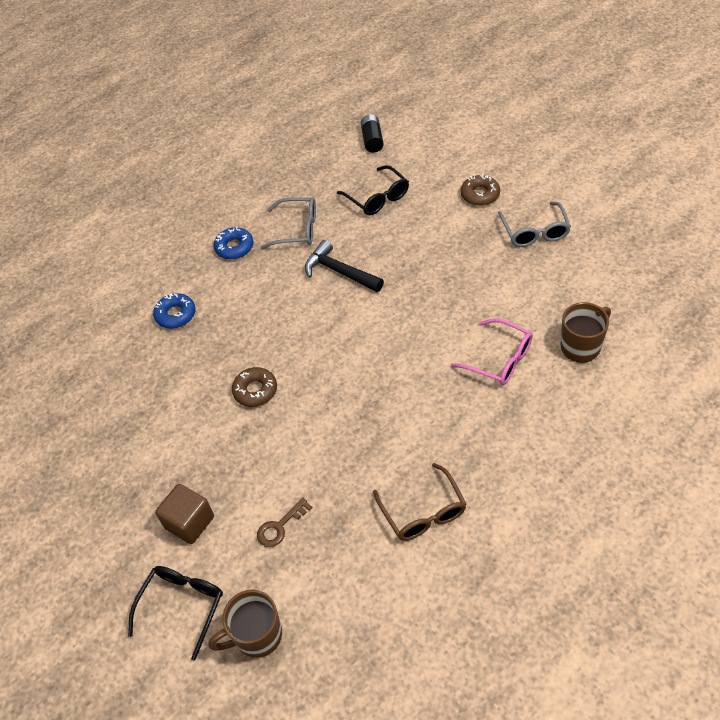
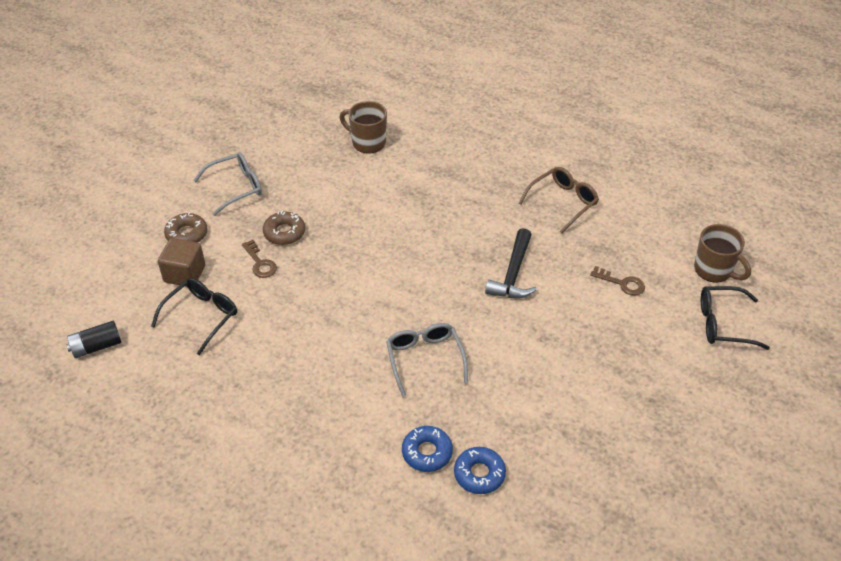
camera: 115 degrees left, 5 degrees down
brown cube [155,484,214,544] -> brown cube moved to [158,238,205,287]
blue donut [214,227,254,259] -> blue donut moved to [454,447,506,494]
brown donut [232,367,277,407] -> brown donut moved to [263,210,305,245]
grey glasses [260,197,316,250] -> grey glasses moved to [386,323,468,397]
black hammer [305,240,384,292] -> black hammer moved to [485,228,537,298]
pink glasses [451,318,533,385] -> none
none -> brown key [242,240,277,278]

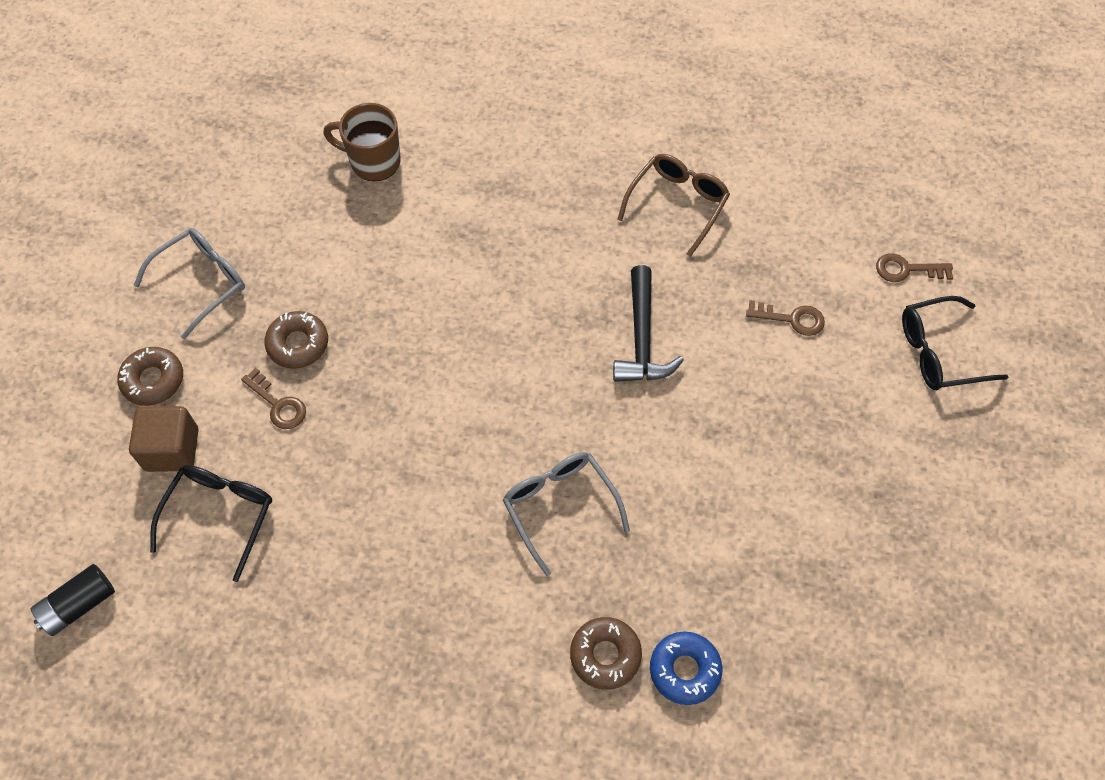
camera: 15 degrees left, 15 degrees up
blue donut [402,426,453,472] -> brown donut [570,617,642,690]
brown mug [694,224,751,283] -> brown key [876,253,953,282]

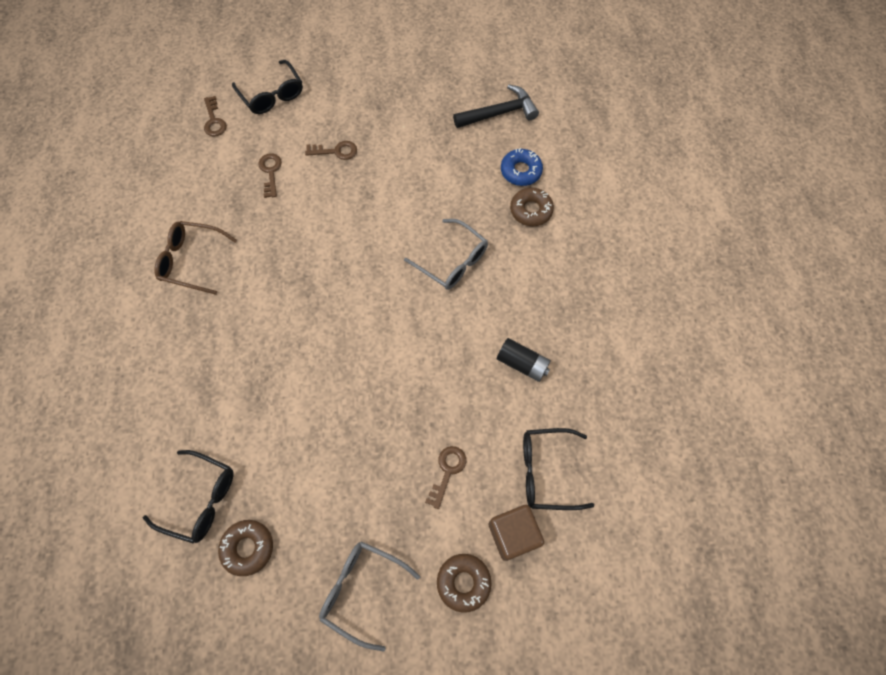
camera: 110 degrees left, 5 degrees up
black battery [31,564,115,636] -> black battery moved to [497,338,551,382]
brown donut [264,311,328,369] -> brown donut moved to [218,520,273,576]
brown mug [323,103,401,181] -> black glasses [143,450,234,543]
grey glasses [503,452,630,576] -> grey glasses turned 90 degrees counterclockwise [404,219,488,290]
black hammer [613,265,684,382] -> black hammer moved to [453,85,539,128]
none -> brown key [305,141,357,160]

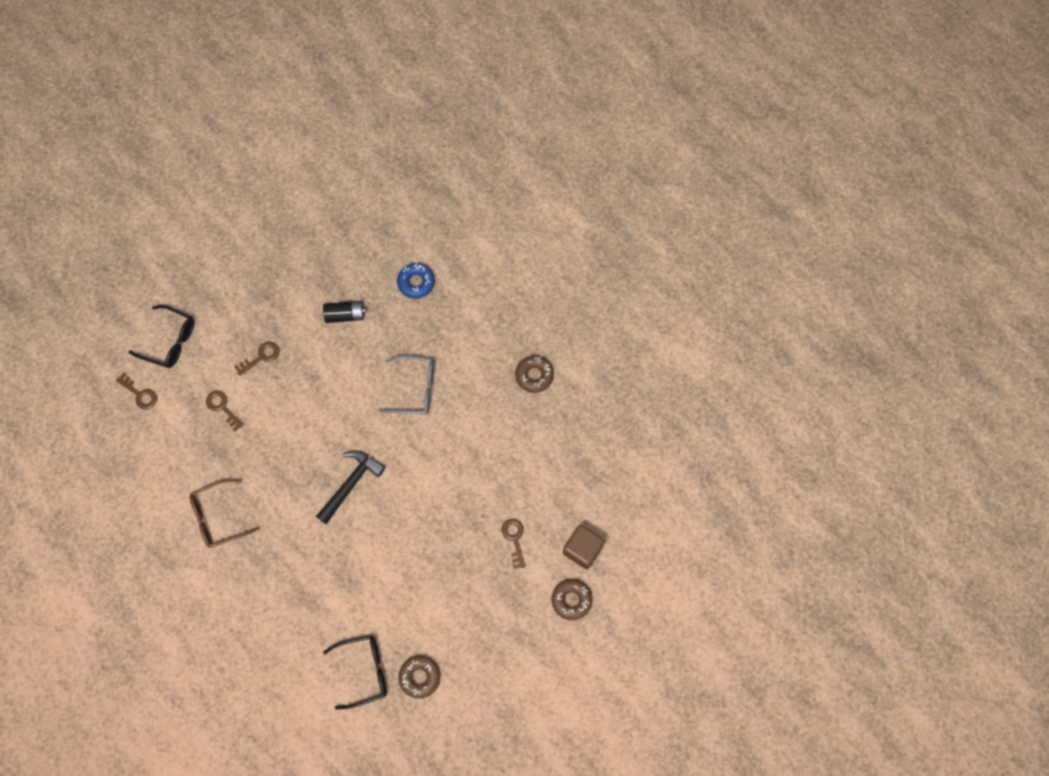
camera: 35 degrees left, 5 degrees up
grey glasses [319,541,420,652] -> none
black hammer [453,85,539,128] -> black hammer moved to [316,450,385,524]
black battery [497,338,551,382] -> black battery moved to [323,301,366,323]
brown donut [510,187,554,226] -> brown donut moved to [515,355,554,393]
black glasses [523,428,594,510] -> none

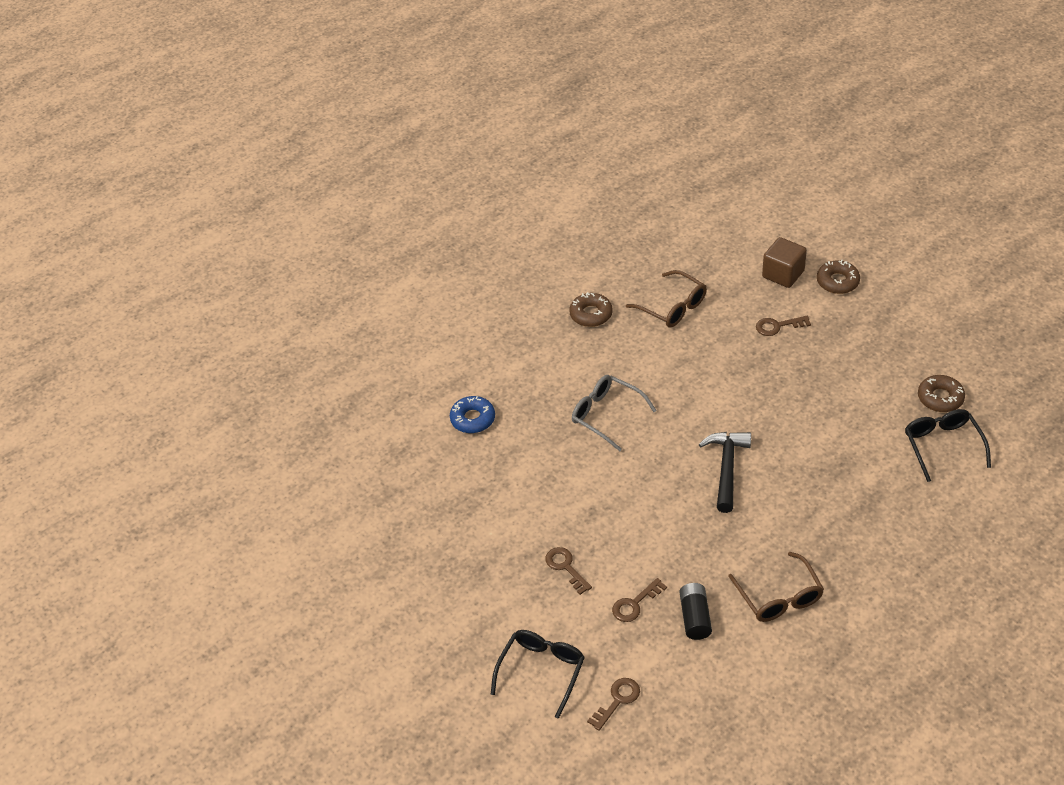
camera: 85 degrees left, 25 degrees down
black hammer [316,450,385,524] -> black hammer turned 60 degrees clockwise [698,432,751,513]
black battery [323,301,366,323] -> black battery moved to [680,583,712,640]
grey glasses [379,355,434,414] -> grey glasses turned 60 degrees counterclockwise [572,375,657,451]
none -> brown glasses [626,270,707,327]

